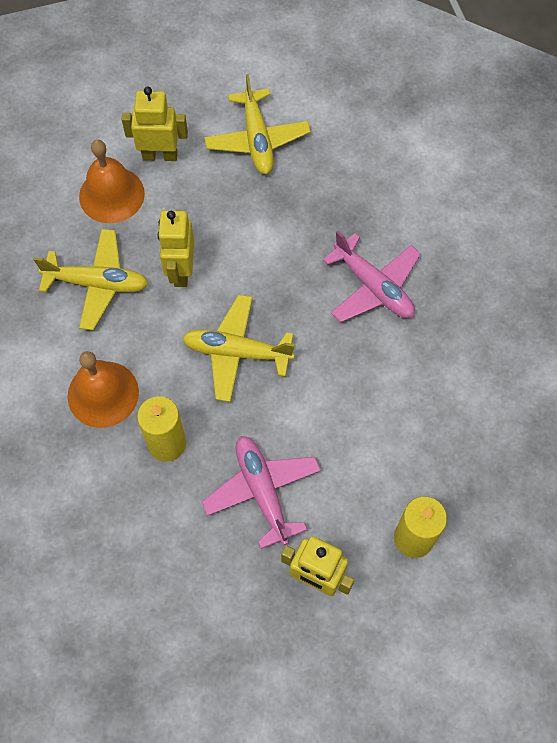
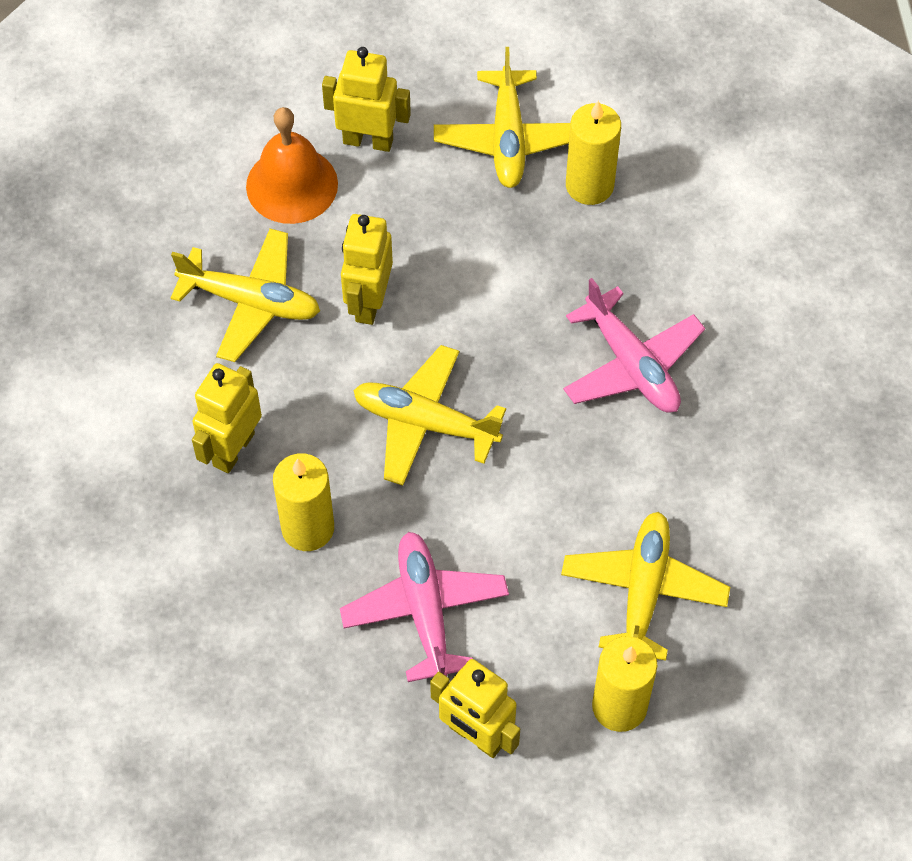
camera: 10 degrees right, 5 degrees down
orange bell [67,351,139,428] -> yellow robot [192,363,262,473]
none -> yellow plane [561,512,730,661]
none -> yellow candle [566,100,621,205]

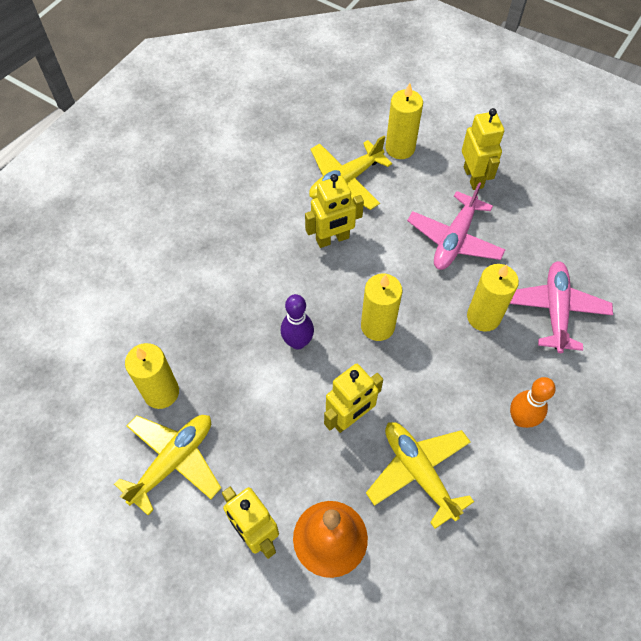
camera: 140 degrees left, 0 degrees up
yellow robot [192,363,262,473] -> yellow robot moved to [305,174,364,248]
yellow plane [353,345,506,486] -> yellow candle [361,274,402,341]
pink plane [563,278,705,413] -> pink plane moved to [510,261,613,353]
none -> purple bowling pin [281,294,314,350]
none -> orange bowling pin [510,377,556,428]

